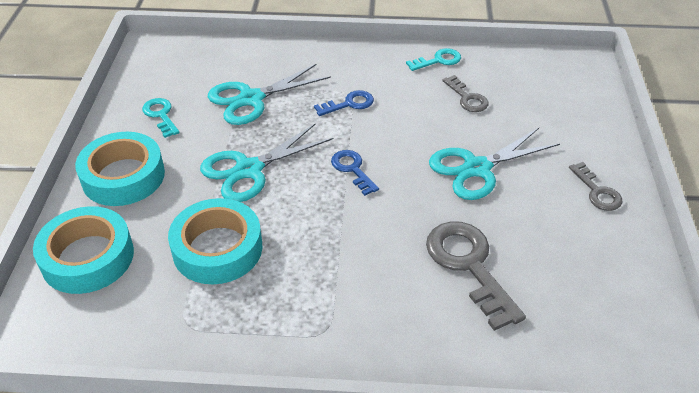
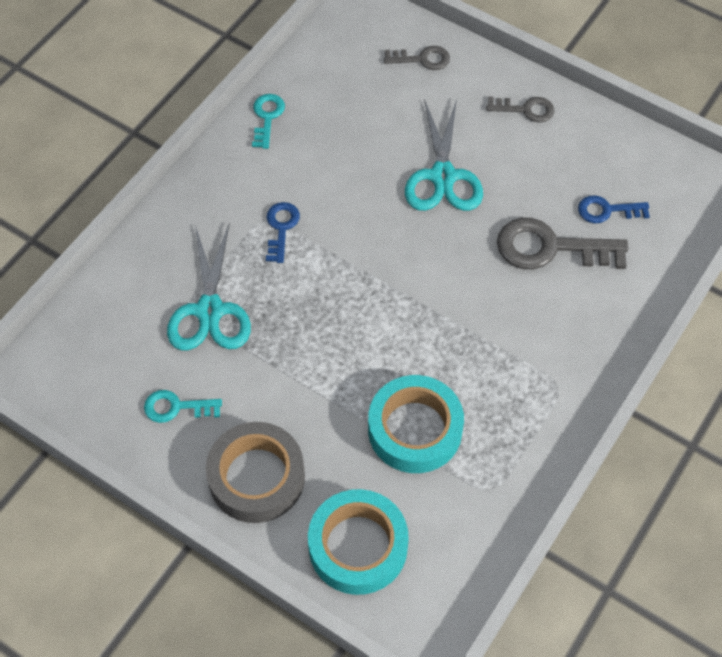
camera: 60 degrees left, 15 degrees up
turquoise tape [75,132,165,206] -> grey tape [206,422,305,523]
turquoise scissors [200,123,333,202] -> none
blue key [331,150,379,196] -> blue key moved to [578,195,650,223]
grey key [442,75,489,112] -> grey key moved to [384,46,450,70]

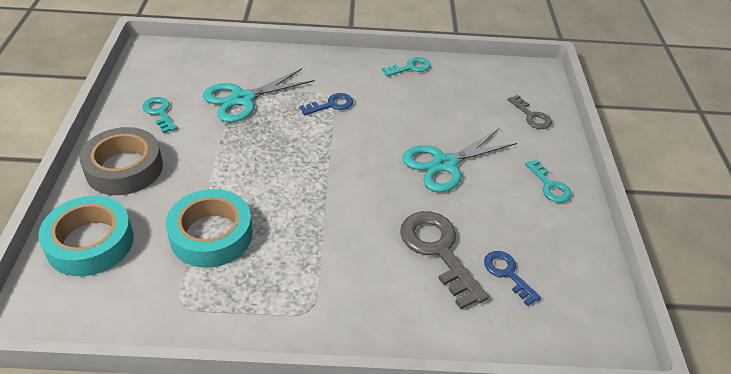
camera: 55 degrees right, 15 degrees down
grey key [486,97,555,123] -> turquoise key [525,159,572,203]

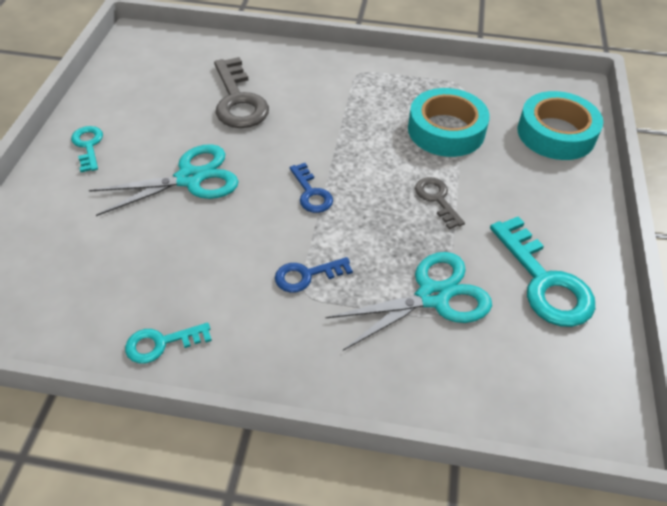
camera: 170 degrees left, 5 degrees up
grey tape [79,127,163,195] -> none
turquoise key [142,97,177,133] -> turquoise key [490,216,595,327], size x1.80
blue key [484,251,541,306] -> blue key moved to [290,163,333,213]
grey key [508,95,552,129] -> grey key moved to [415,177,465,229]

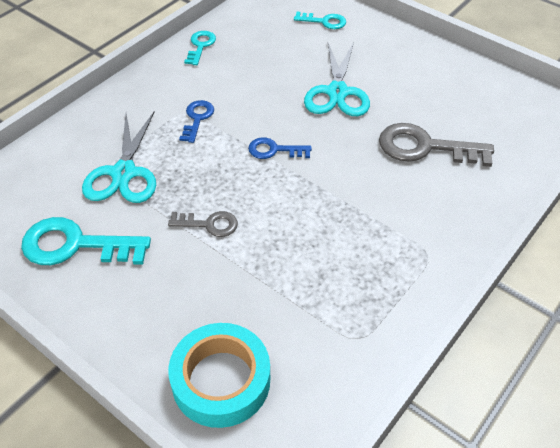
camera: 120 degrees right, 0 degrees up
turquoise key [71,126,103,172] -> turquoise key moved to [294,11,346,29]
turquoise tape [408,88,490,157] -> none

